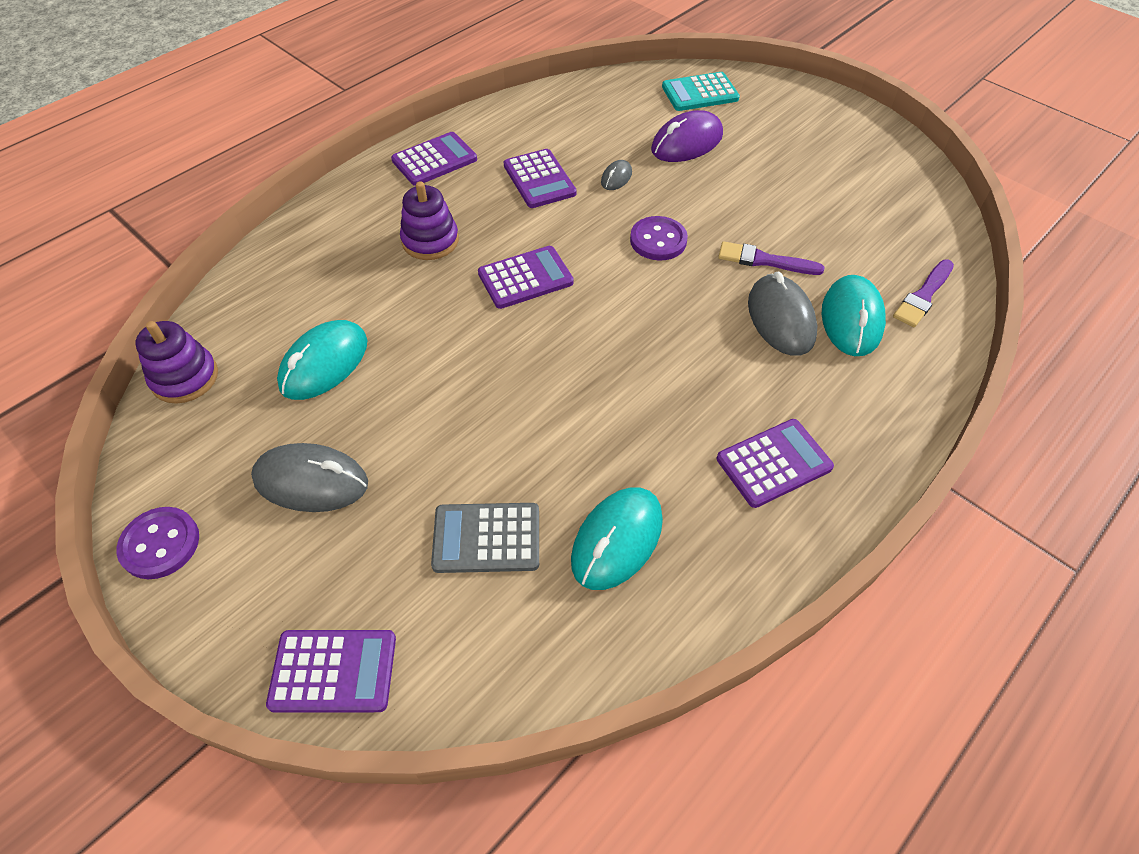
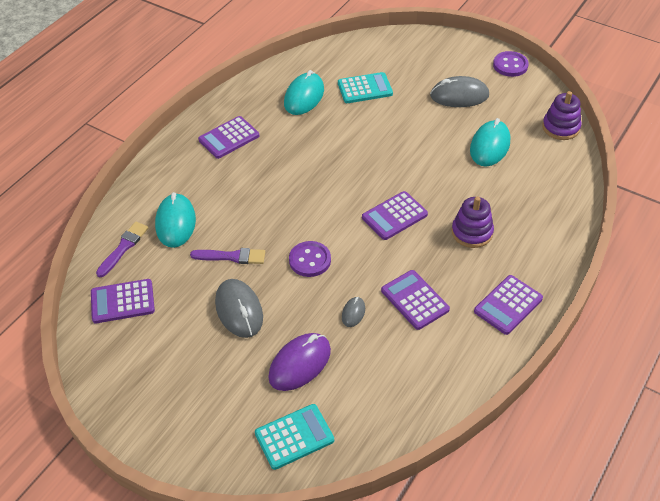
camera: 170 degrees right, 5 degrees down
purple calculator [266,630,396,713] -> purple calculator moved to [91,279,155,323]
grey calculator [431,503,539,573] -> turquoise calculator [338,72,393,103]
grey mouse [748,272,817,356] -> grey mouse moved to [215,279,263,338]

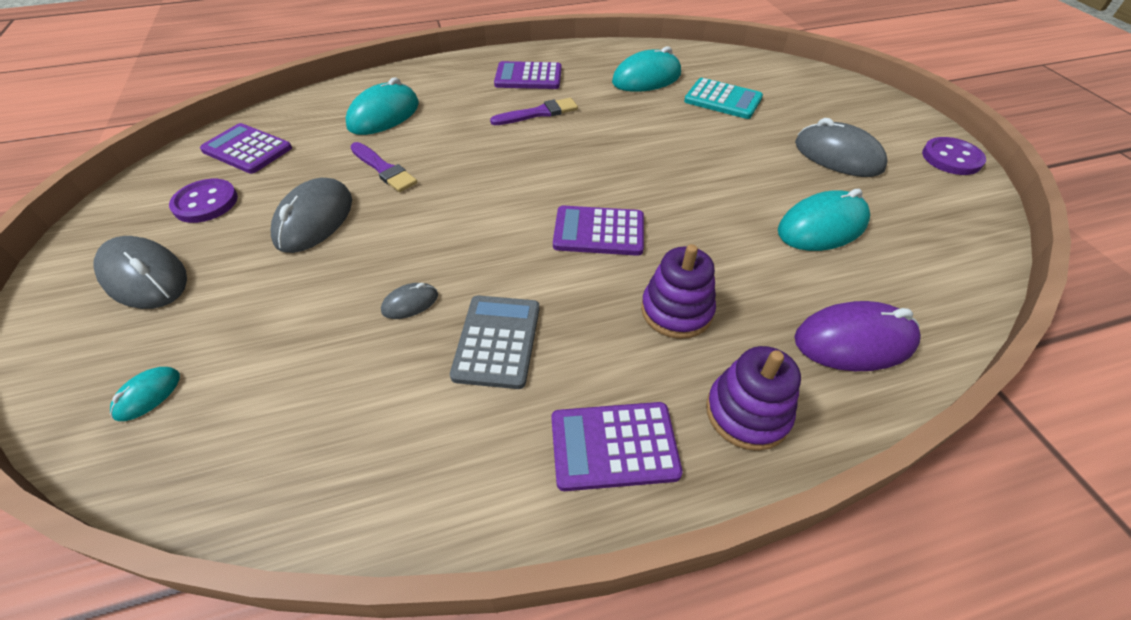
camera: 40 degrees right, 0 degrees up
purple brush [96,222,148,277] -> purple brush moved to [490,98,578,125]
turquoise calculator [255,404,334,470] -> turquoise mouse [110,367,180,421]
purple mouse [268,333,331,391] -> purple mouse moved to [794,301,921,371]
purple button [289,241,331,277] -> purple button moved to [169,179,238,223]
purple calculator [381,270,450,330] -> grey calculator [450,296,540,389]
purple stacking toy [542,91,581,140] -> purple stacking toy moved to [706,346,801,451]
none -> grey mouse [93,236,187,309]

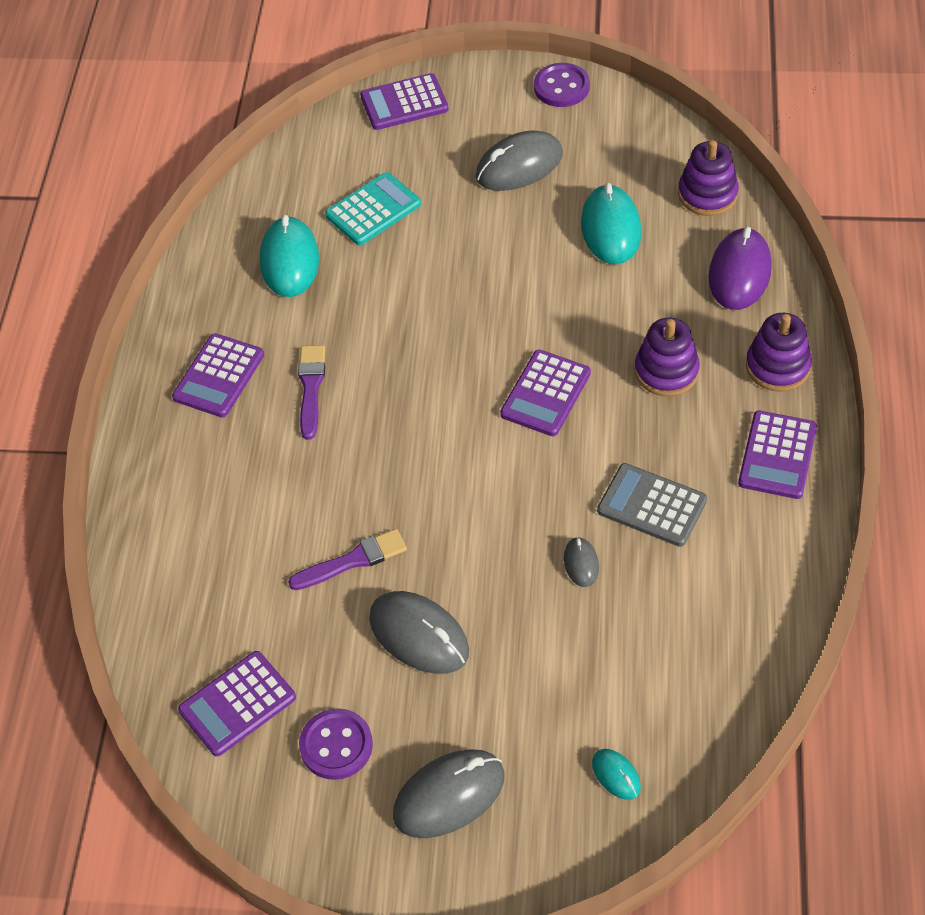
camera: 65 degrees left, 5 degrees up
turquoise mouse [346,77,419,135] -> none
none -> purple calculator [360,73,449,130]
none -> purple stacking toy [678,140,739,216]

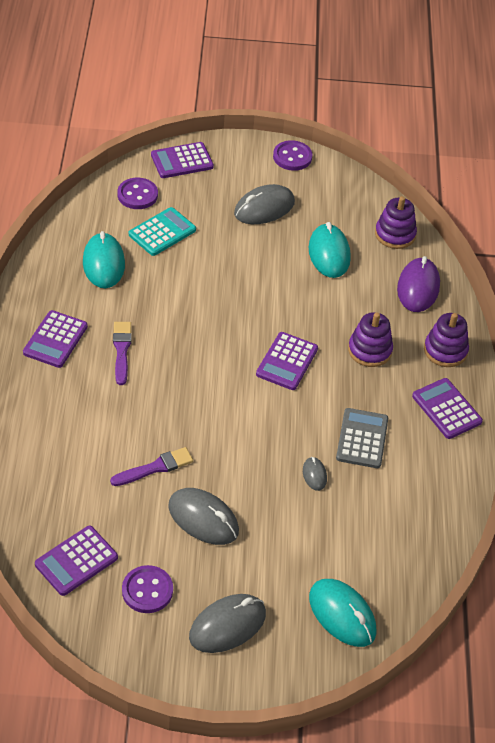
camera: 10 degrees left, 5 degrees down
turquoise mouse [592,749,641,800] -> turquoise mouse [309,579,377,647], size x2.00
grey calculator [597,463,707,547] -> grey calculator turned 75 degrees clockwise [336,408,388,468]
purple calculator [738,411,817,499] -> purple calculator turned 135 degrees clockwise [412,378,483,439]
none -> purple button [117,178,158,209]

